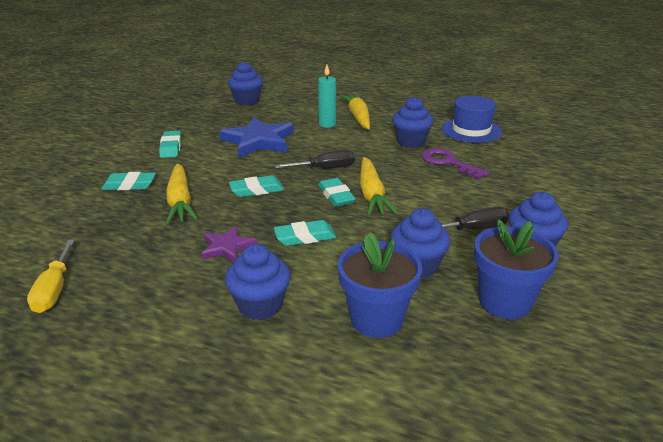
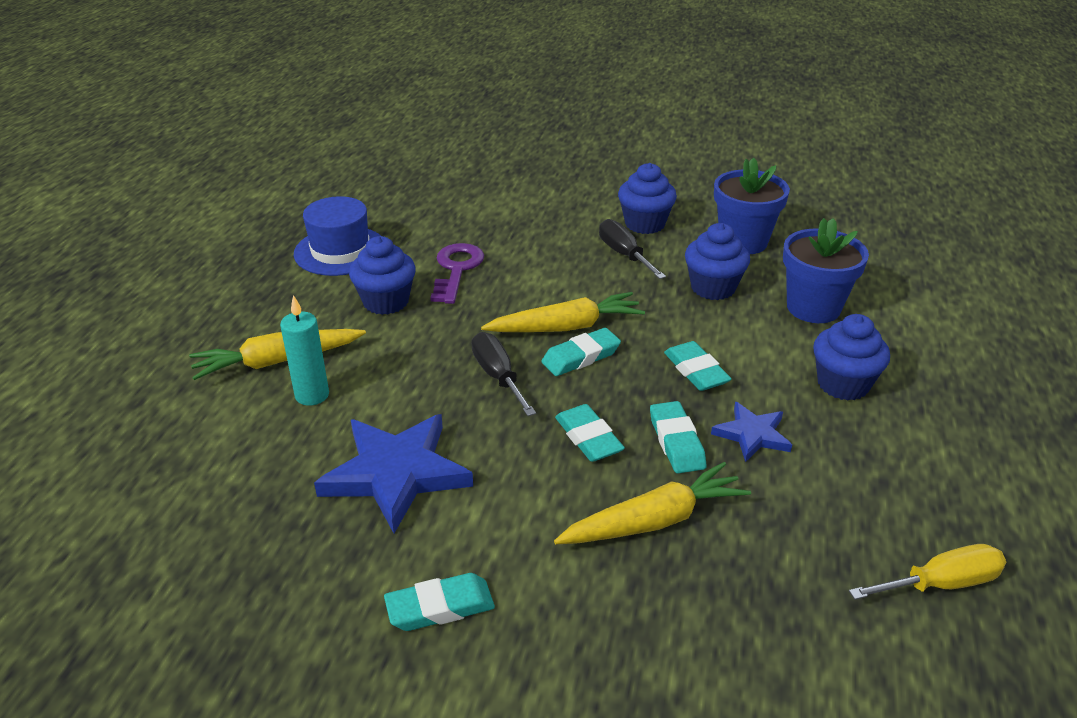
camera: 100 degrees left, 5 degrees up
turquoise eraser [101,172,156,190] -> turquoise eraser moved to [650,401,707,473]
purple star [201,226,257,262] -> blue star [711,402,792,462]
blue cupcake [228,61,263,105] -> none
purple key [421,148,490,180] -> purple key turned 150 degrees clockwise [430,243,484,304]

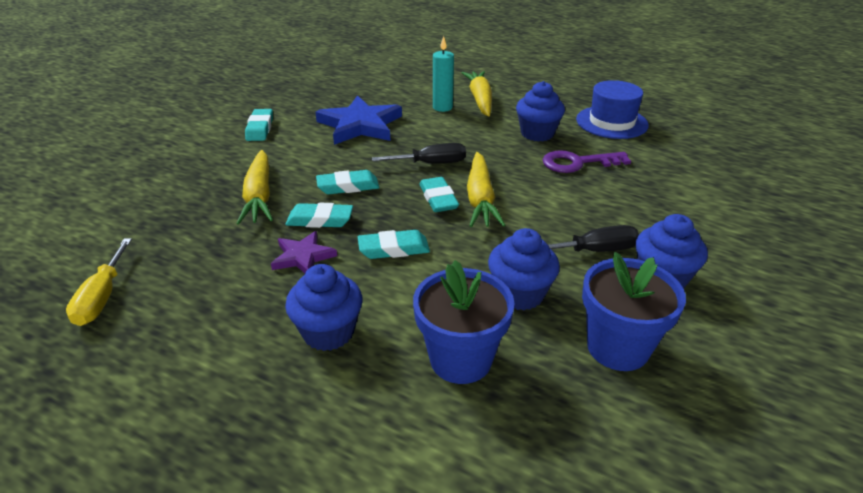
camera: 105 degrees right, 0 degrees up
purple key [430,243,484,304] -> purple key turned 150 degrees clockwise [543,150,631,173]
blue star [711,402,792,462] -> purple star [271,231,337,273]

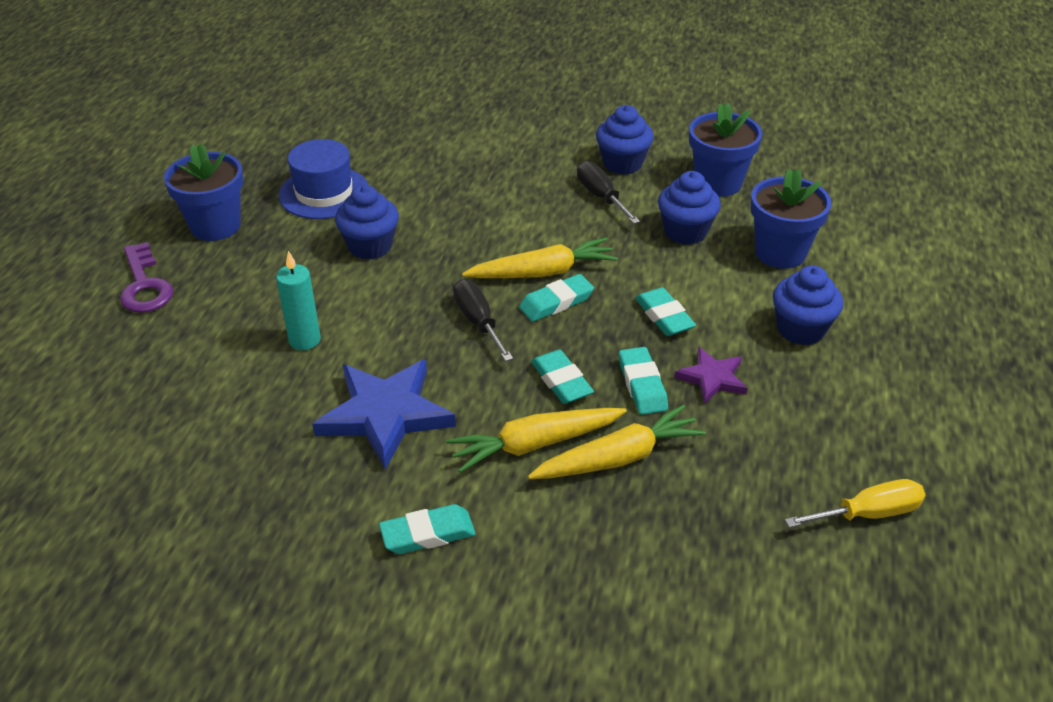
camera: 105 degrees left, 5 degrees up
yellow carrot [462,71,492,117] -> yellow carrot moved to [446,408,627,473]
purple key [543,150,631,173] -> purple key moved to [120,242,173,313]
none -> blue flower pot [164,143,243,241]

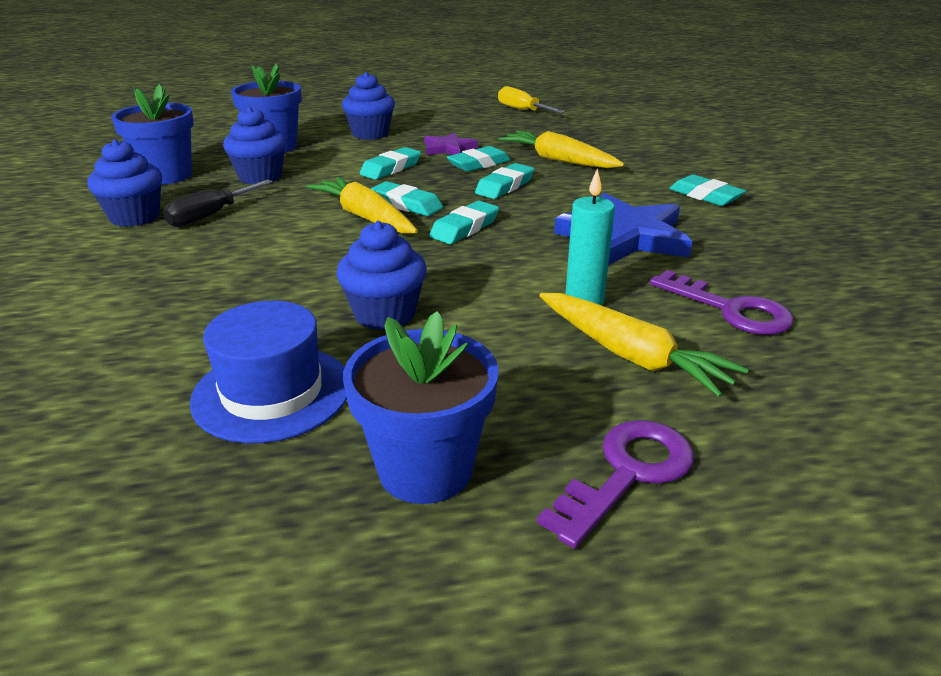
camera: 115 degrees left, 10 degrees down
yellow carrot [446,408,627,473] -> yellow carrot moved to [539,293,749,397]
black screwdriver [453,279,513,361] -> turquoise eraser [429,201,499,244]
none -> purple key [650,270,794,335]

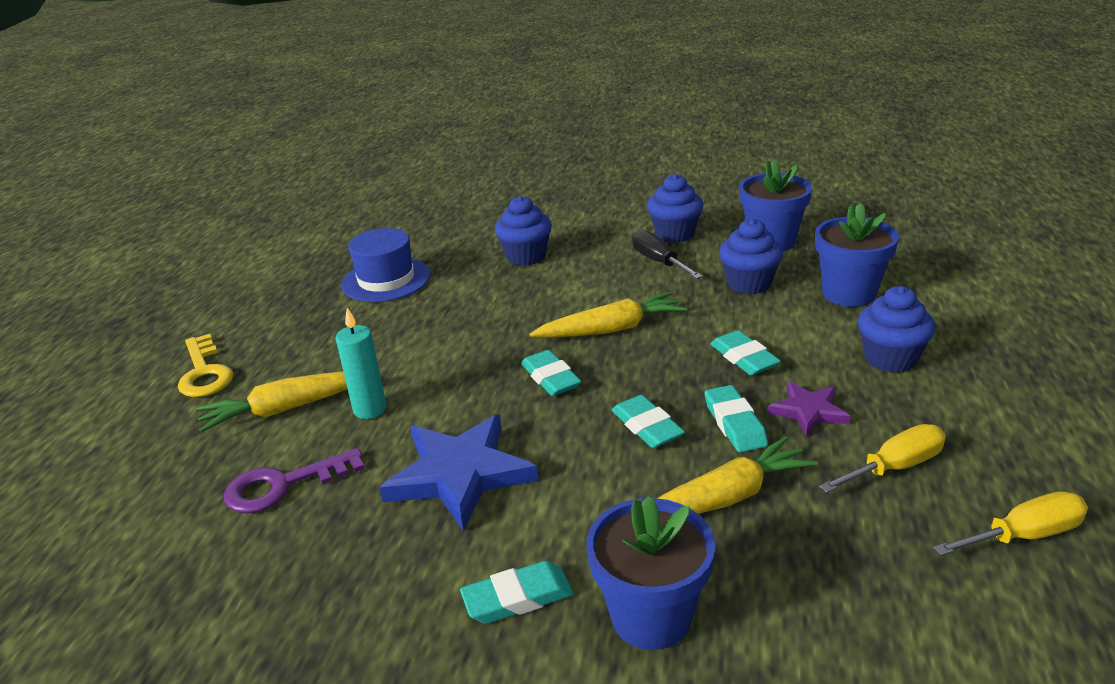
camera: 115 degrees right, 0 degrees up
blue cupcake [336,221,427,330] -> blue cupcake moved to [495,196,552,266]
blue flower pot [343,311,499,504] -> blue flower pot moved to [586,495,715,650]
turquoise eraser [371,181,443,216] -> none
purple key [537,420,694,548] -> yellow key [178,334,233,397]
none -> yellow screwdriver [819,424,946,493]

